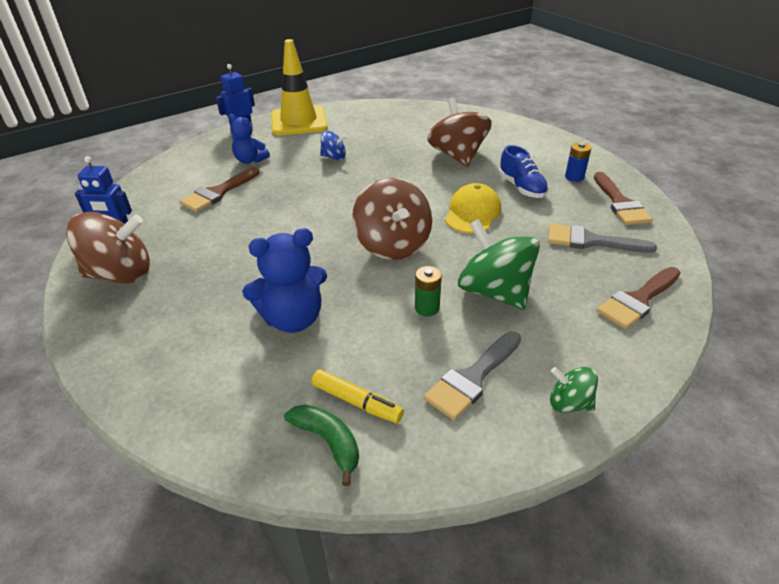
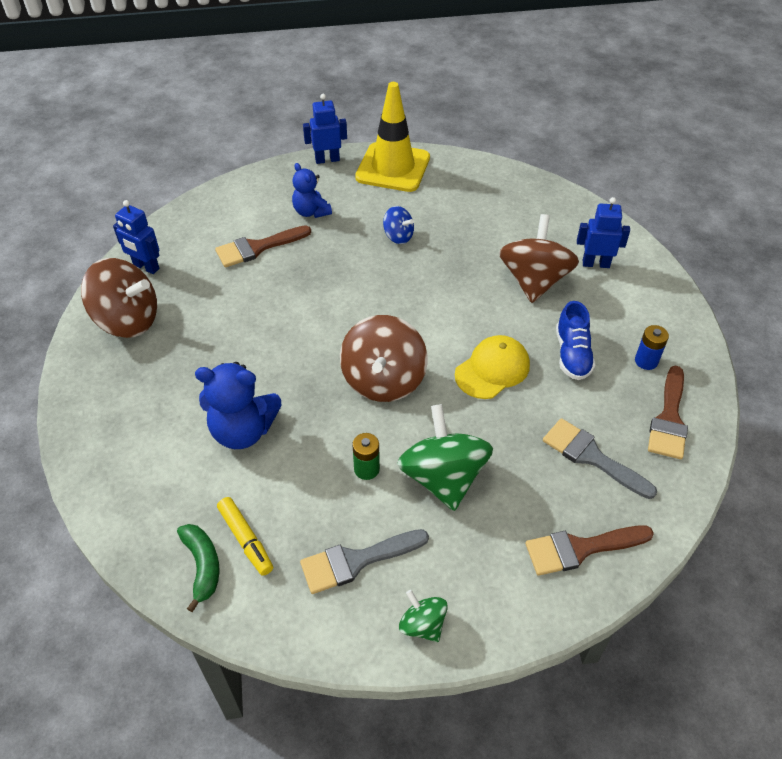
camera: 25 degrees right, 10 degrees up
none -> blue robot [577,197,630,268]

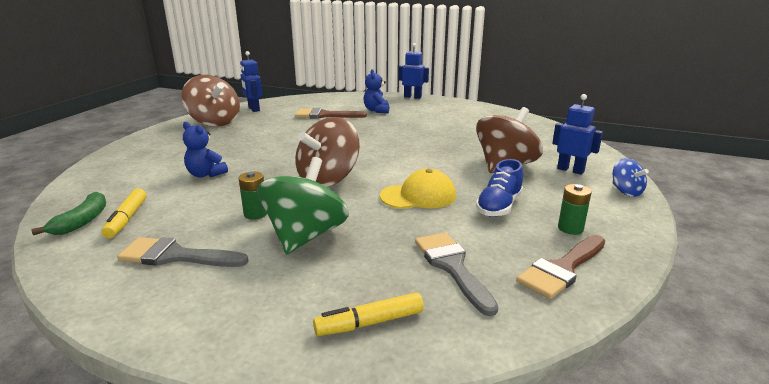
camera: 30 degrees right, 25 degrees down
blue teddy bear [195,362,281,449] -> blue teddy bear [183,122,228,178], size x0.63
yellow traffic cone [355,82,430,192] -> none
blue spinning top [383,206,414,244] -> blue spinning top moved to [613,158,649,197]
green spinning top [399,590,448,642] -> none
brown brush [525,525,654,576] -> yellow marker [313,292,424,336]
blue battery [635,325,669,370] -> green battery [558,184,592,235]

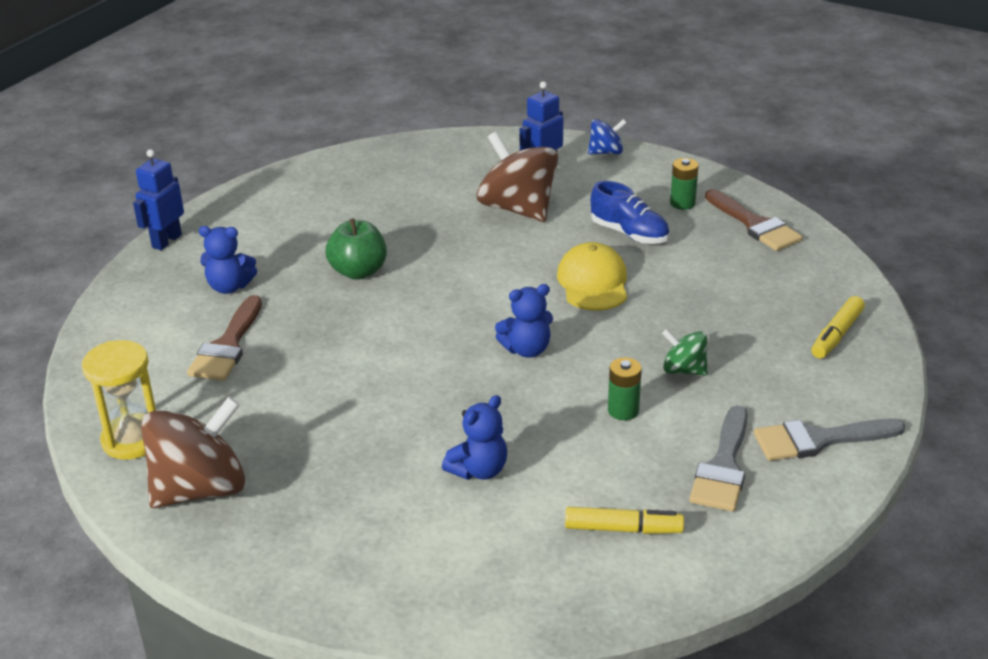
camera: 80 degrees left, 10 degrees up
green banana [31,192,106,235] -> none
blue robot [240,51,262,112] -> yellow hourglass [82,340,156,460]
green spinning top [257,157,349,255] -> green spinning top [662,329,708,376], size x0.51
brown spinning top [295,117,360,187] -> blue teddy bear [495,284,553,358]
yellow marker [313,292,424,336] -> yellow marker turned 45 degrees clockwise [811,296,865,358]
grey brush [415,233,498,316] -> grey brush moved to [754,418,905,461]
none -> green apple [326,218,387,280]

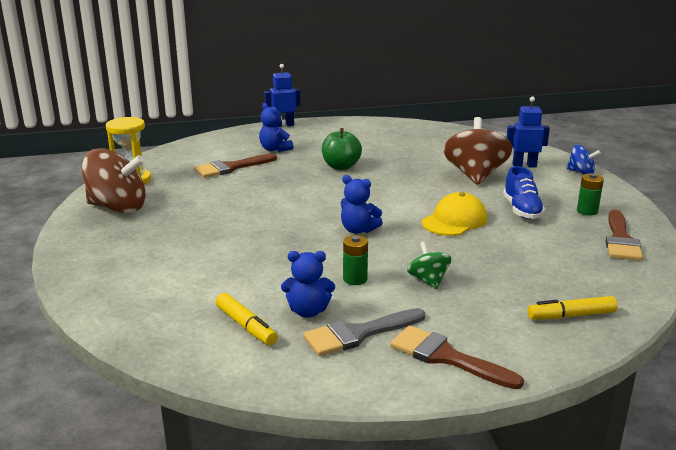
camera: 45 degrees right, 10 degrees down
blue teddy bear [442,395,507,480] -> blue teddy bear moved to [281,251,335,318]
grey brush [754,418,905,461] -> brown brush [390,325,524,389]

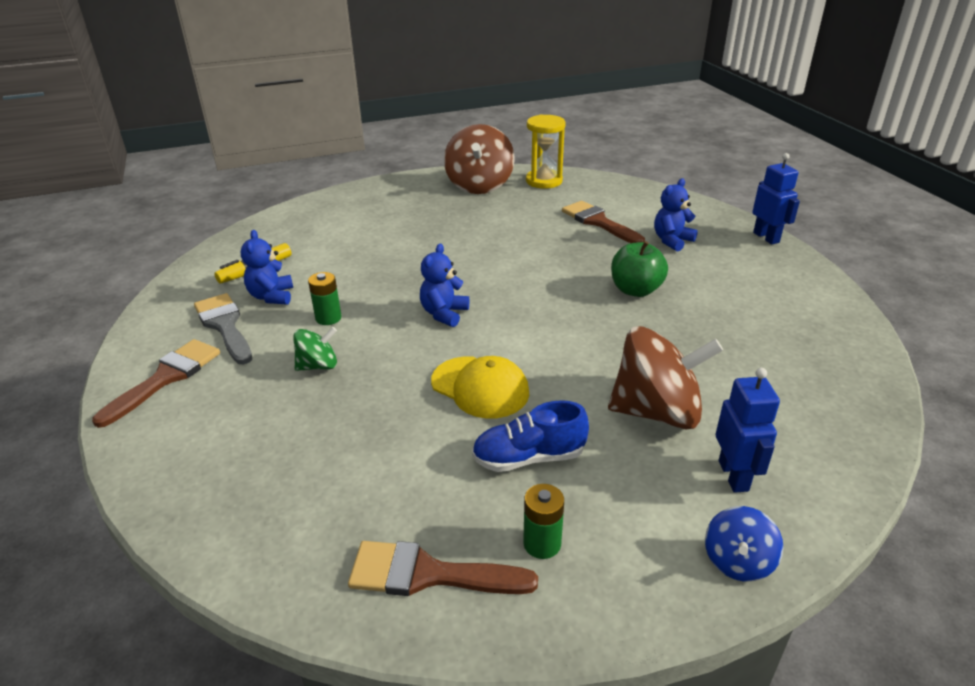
camera: 85 degrees right, 10 degrees up
yellow marker [528,296,617,320] -> none

